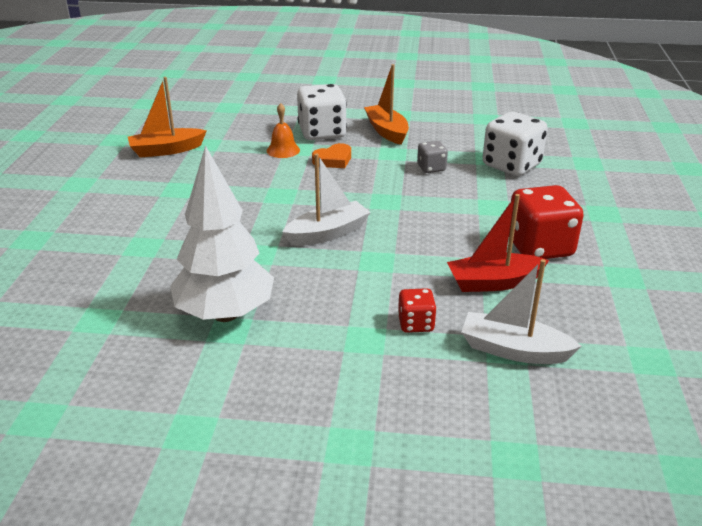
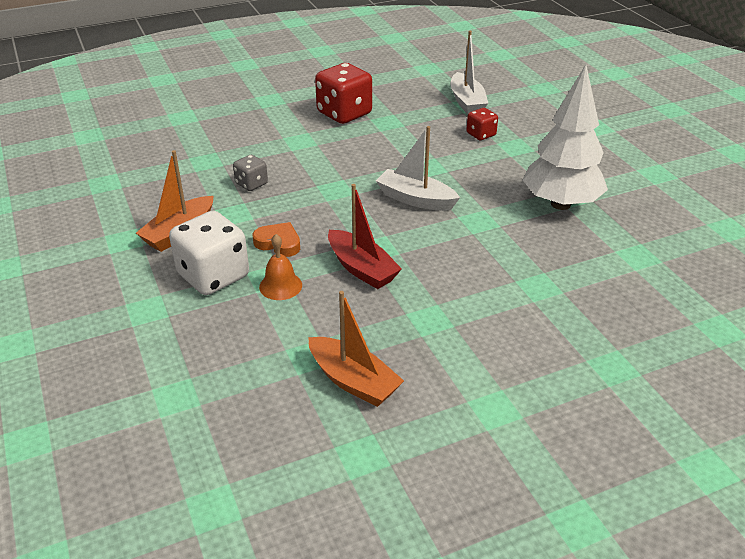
camera: 120 degrees left, 5 degrees up
red boat [447,194,549,292] -> red boat moved to [328,184,402,289]
white dice [483,112,548,176] -> none

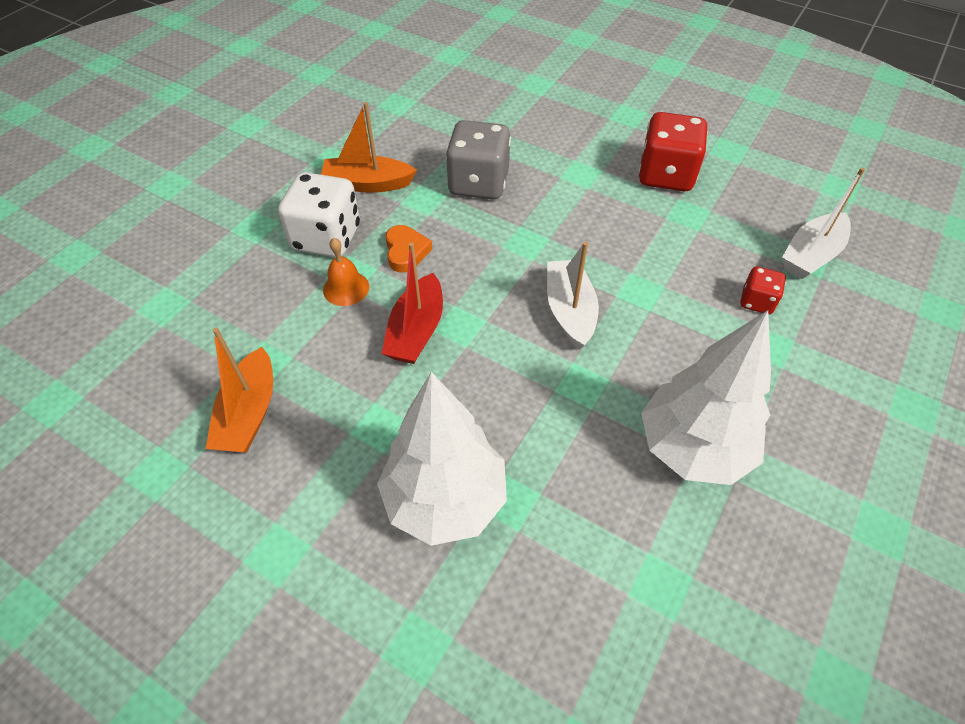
camera: 55 degrees right, 15 degrees up
grey dice [233,155,268,191] -> grey dice [446,120,511,199], size x1.93
none -> white tree [377,372,507,546]

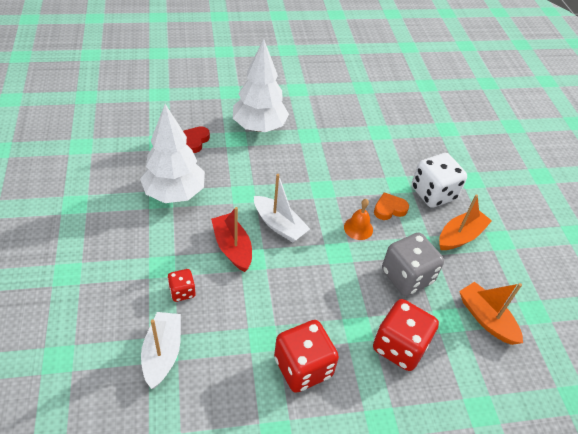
camera: 135 degrees right, 5 degrees down
orange boat [206,328,273,452] -> orange boat moved to [459,282,523,345]
orange bell [323,238,369,306] -> orange bell moved to [344,199,373,240]
red boat [382,242,443,364] -> red boat moved to [211,207,252,272]
orange heart [385,225,432,273] -> orange heart turned 120 degrees clockwise [374,192,409,220]
none -> red heart [183,126,210,153]
none -> red dice [373,299,439,371]

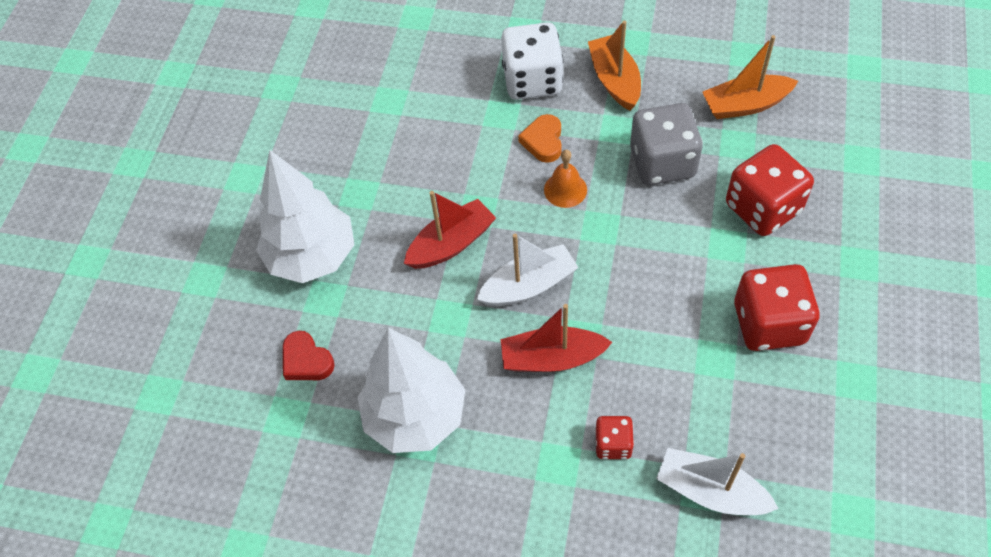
camera: 60 degrees left, 10 degrees up
none -> red boat [404,191,496,269]

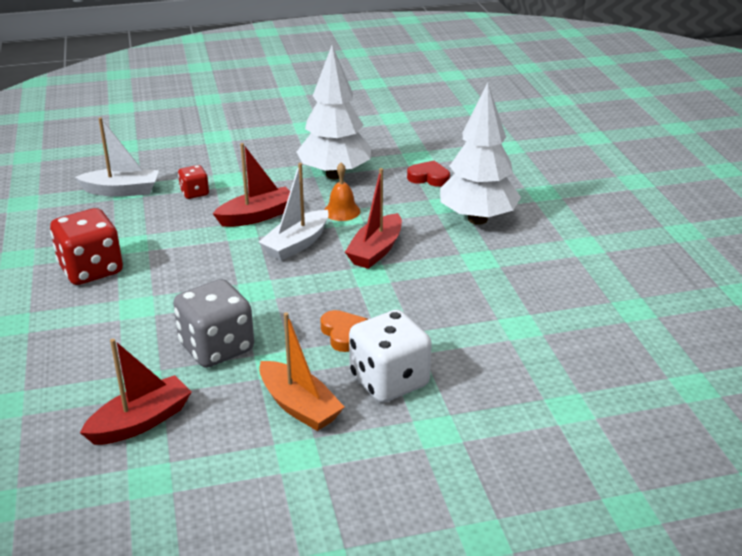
camera: 150 degrees right, 25 degrees down
orange bell [544,150,587,208] -> orange bell moved to [324,162,360,221]
orange boat [702,35,798,119] -> red boat [80,339,191,445]
red dice [726,144,814,236] -> none

